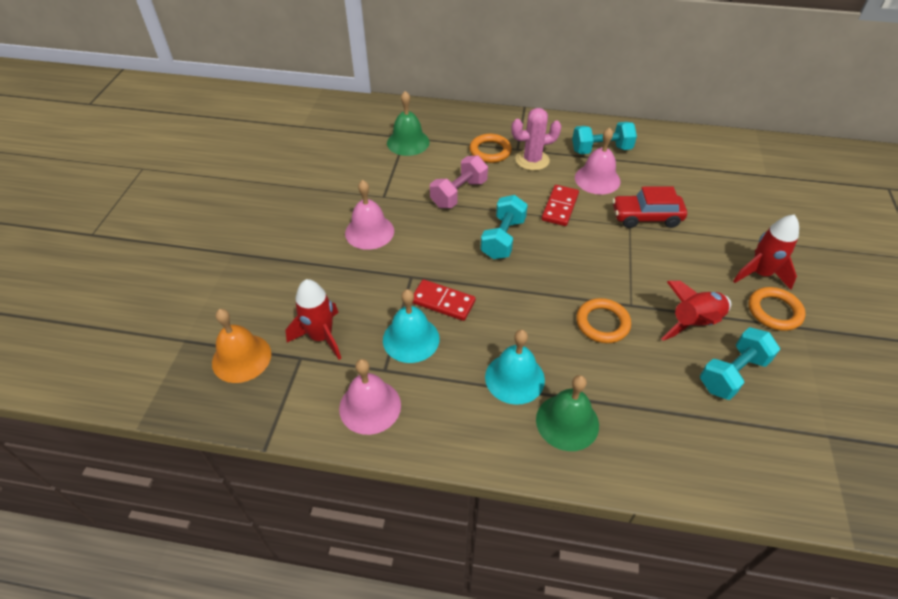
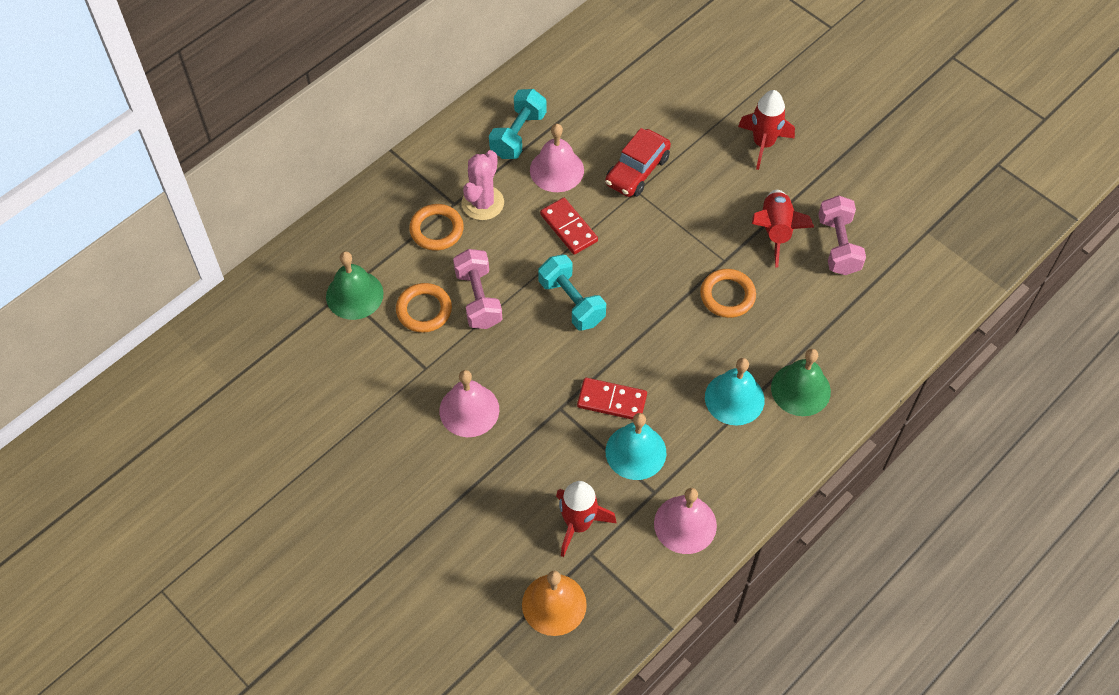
camera: 55 degrees left, 10 degrees up
red domino [413,279,475,321] -> red domino turned 45 degrees clockwise [577,378,647,420]
turquoise dumbbell [700,327,780,400] -> pink dumbbell [818,195,866,275]
orange ring [748,287,806,331] -> orange ring moved to [396,283,452,333]

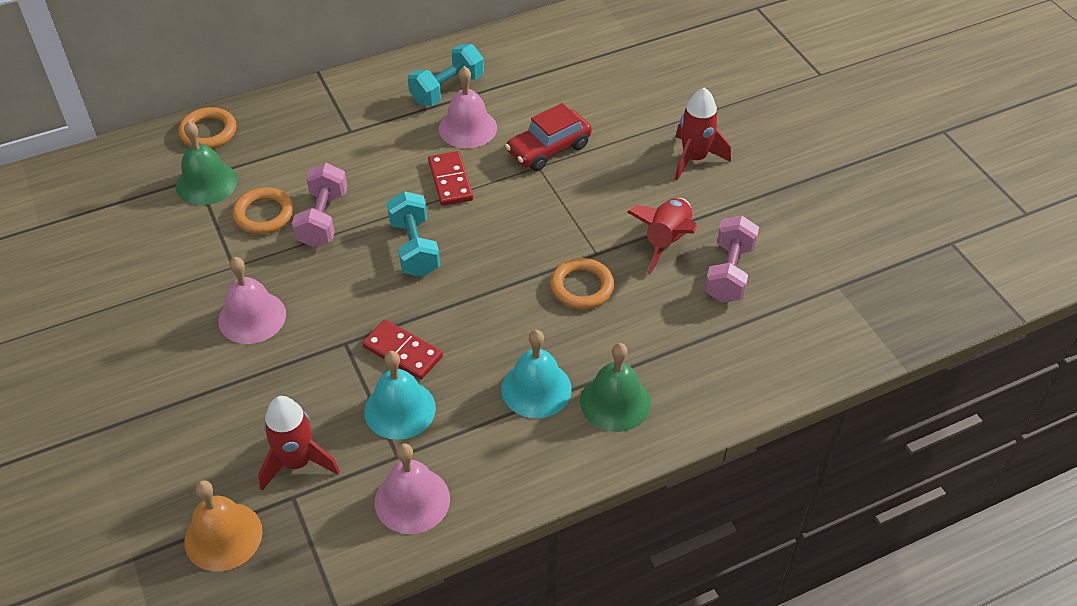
camera: 20 degrees right, 10 degrees down
orange ring [409,204,464,251] -> orange ring moved to [179,107,237,149]
pink cactus [462,150,504,220] -> none

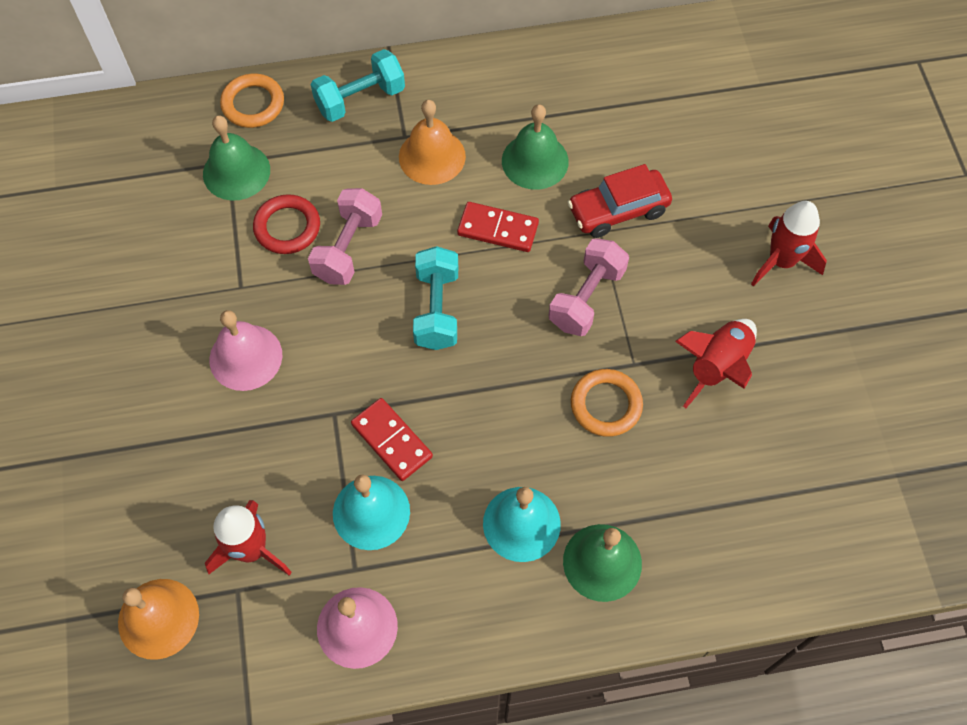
camera: 15 degrees right, 15 degrees up
orange ring [233,188,294,234] -> red ring [253,194,320,254]
turquoise dumbbell [408,44,484,106] -> turquoise dumbbell moved to [311,49,405,122]
red domino [428,151,473,206] -> red domino turned 75 degrees counterclockwise [457,202,539,252]
pink bell [439,66,497,148] -> green bell [502,104,569,190]
pink dumbbell [705,215,759,303] -> pink dumbbell moved to [548,238,629,336]
none -> orange bell [399,100,466,185]

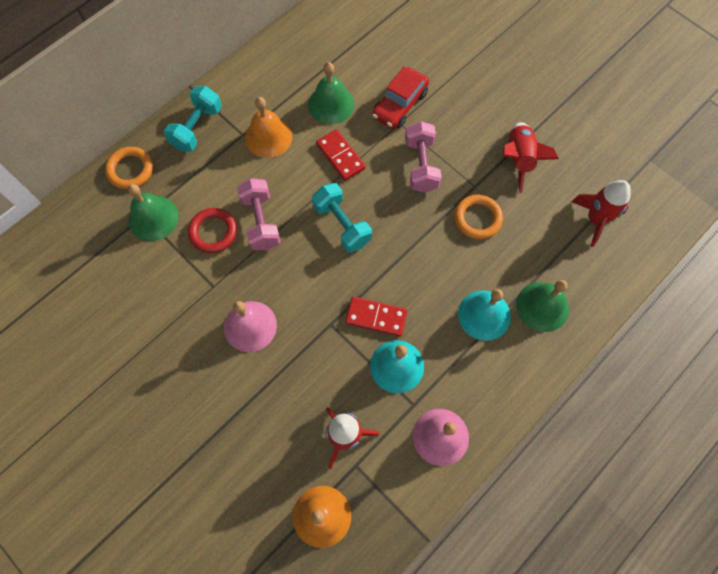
camera: 35 degrees left, 5 degrees up
red domino [457,202,539,252] -> red domino turned 75 degrees clockwise [316,129,366,181]
red rocket [751,201,827,287] -> red rocket moved to [571,180,631,247]

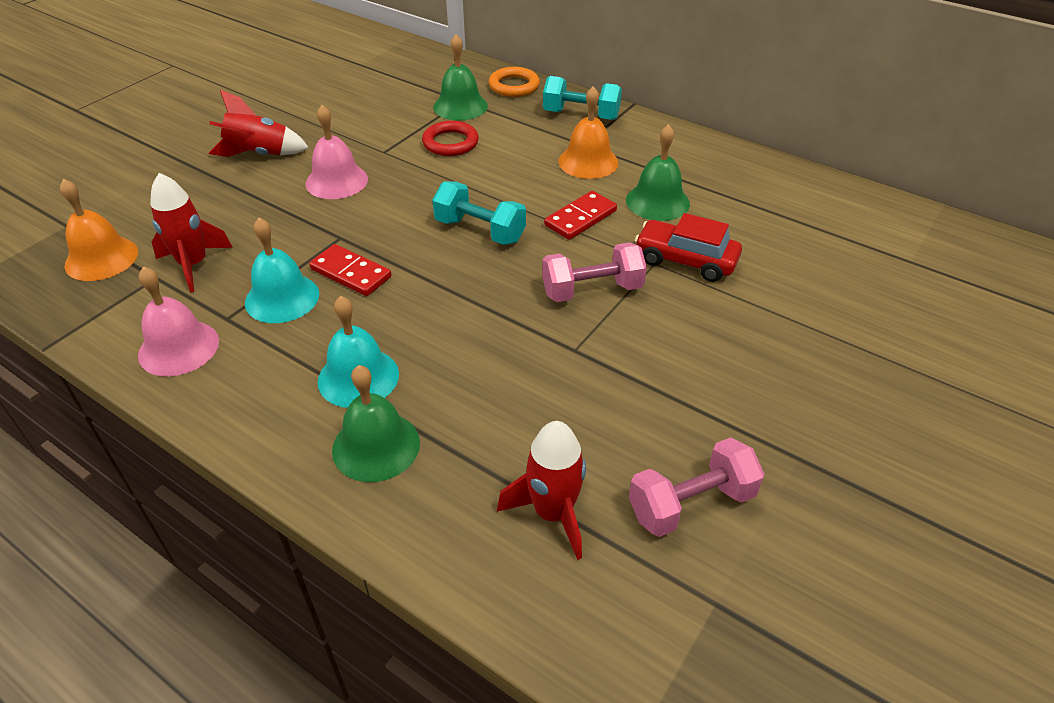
camera: 80 degrees right, 25 degrees down
pink dumbbell [237,178,281,250] -> pink dumbbell moved to [629,437,764,537]
turquoise dumbbell [312,183,372,253] -> turquoise dumbbell turned 75 degrees clockwise [432,181,526,245]
red domino [345,297,407,337] -> red domino turned 60 degrees counterclockwise [309,244,391,296]
orange ring [454,195,503,240] -> none
red rocket [503,122,559,193] -> red rocket moved to [209,89,309,157]

